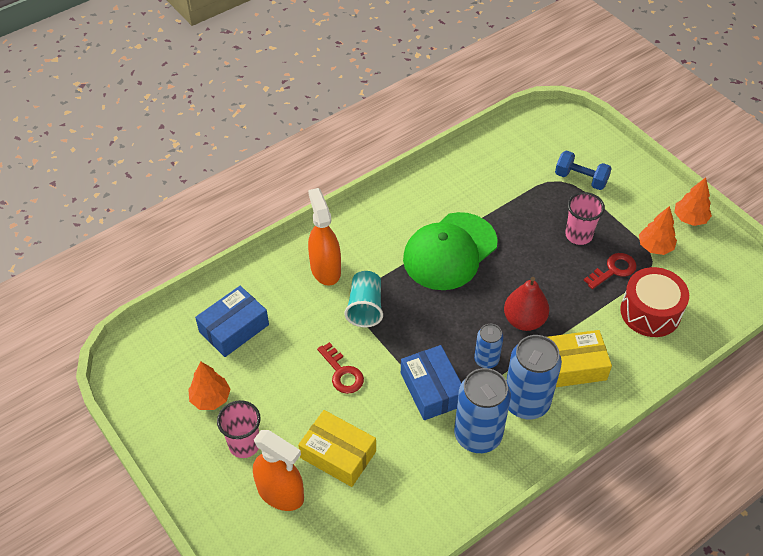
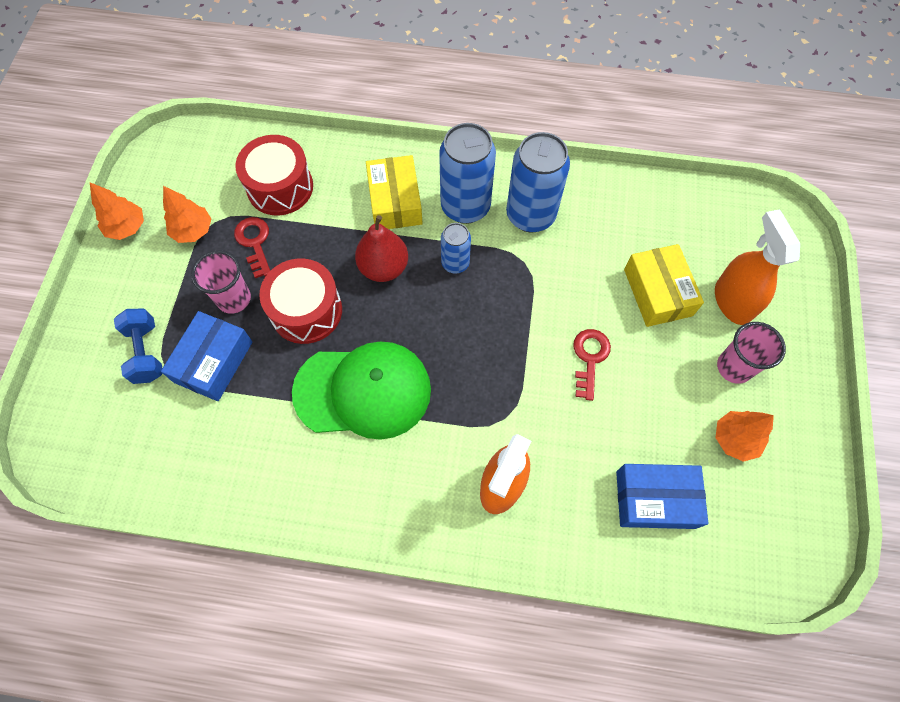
camera: 135 degrees left, 15 degrees up
turquoise cup [345,271,383,327] -> none
blue box [401,345,461,420] -> blue box moved to [161,311,253,401]
yellow box [548,330,612,387] -> yellow box turned 45 degrees clockwise [366,155,423,229]
red key [584,253,636,289] -> red key turned 60 degrees clockwise [234,217,270,278]
none -> red drum [259,258,342,344]

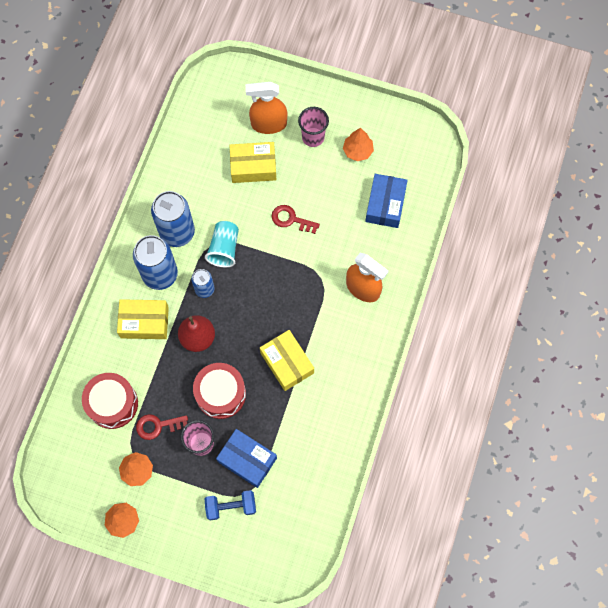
camera: 80 degrees left, 5 degrees up
green cap [292,341,431,440] -> yellow box [260,330,314,391]
none -> turquoise cup [205,221,239,267]

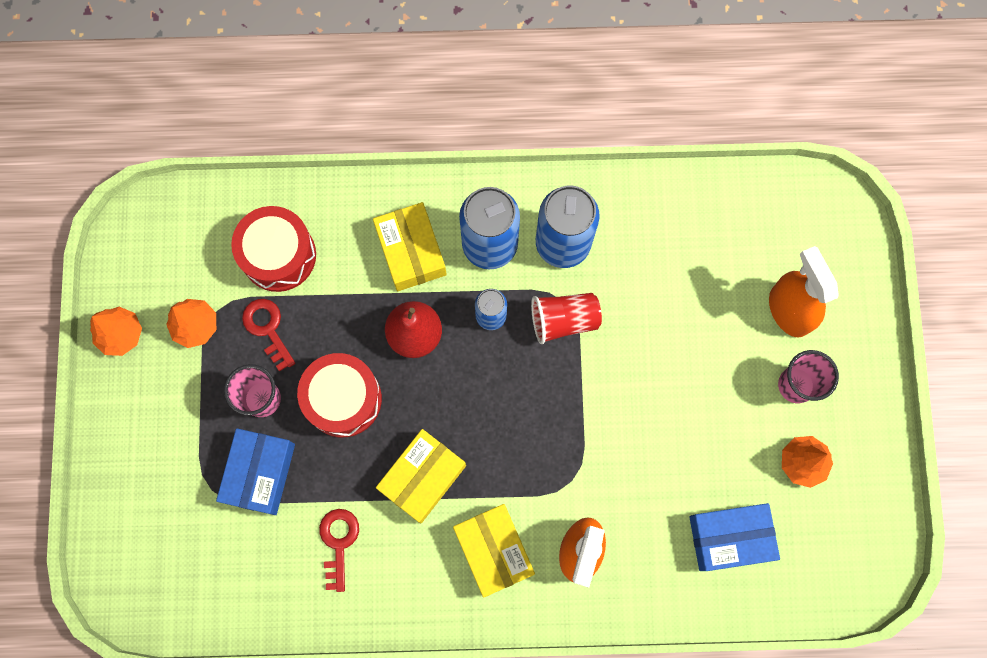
camera: 70 degrees right, 5 degrees up
turquoise cup [205,221,239,267] -> red cup [531,293,602,344]
blue dumbbell [205,490,256,521] -> none
yellow box [229,142,277,183] -> yellow box moved to [453,504,535,598]
red key [271,205,320,234] -> red key moved to [319,509,359,592]

